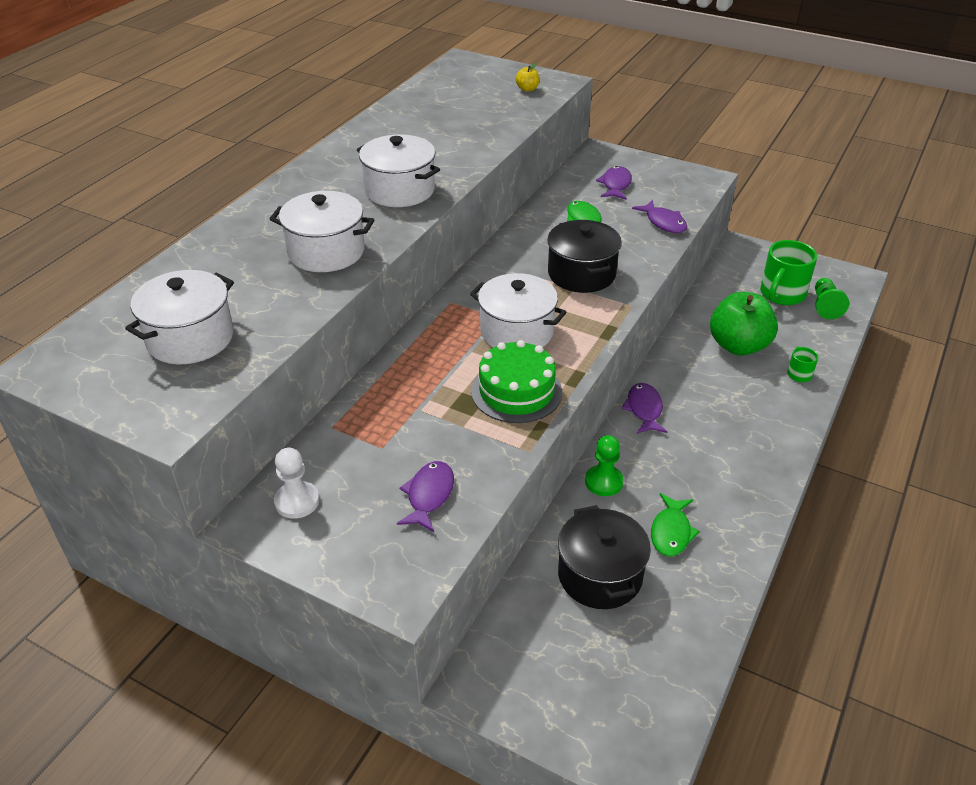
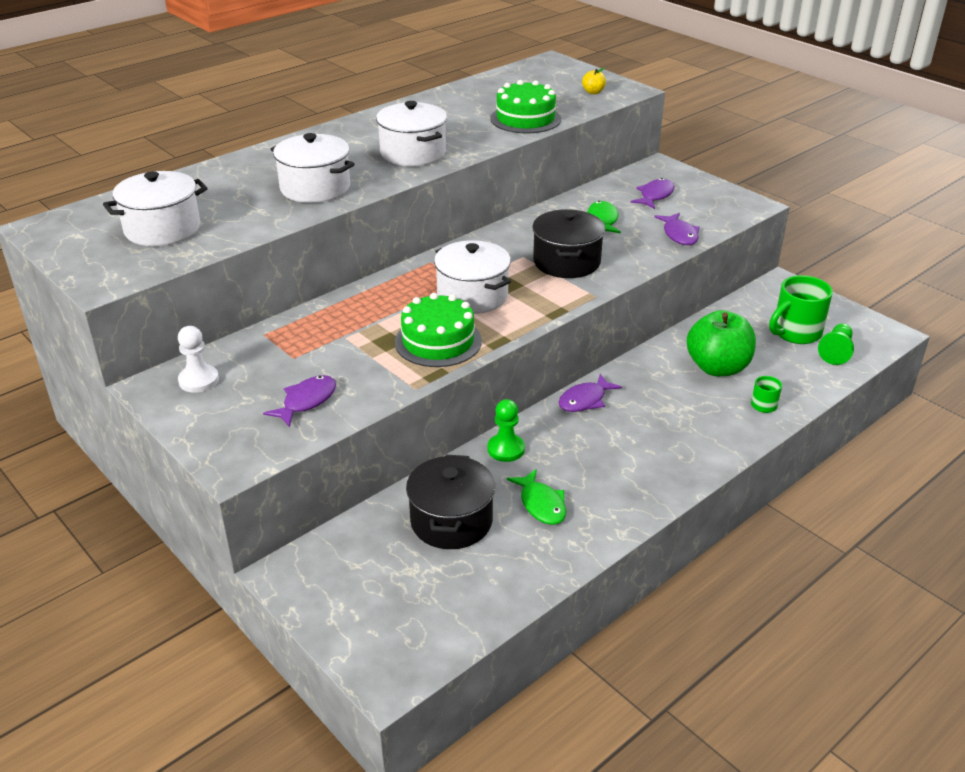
camera: 20 degrees right, 5 degrees down
purple fish [622,383,668,434] -> purple fish turned 150 degrees counterclockwise [559,374,622,412]
green fish [651,493,700,557] -> green fish turned 60 degrees counterclockwise [507,469,566,525]
none -> green cake [490,80,561,133]

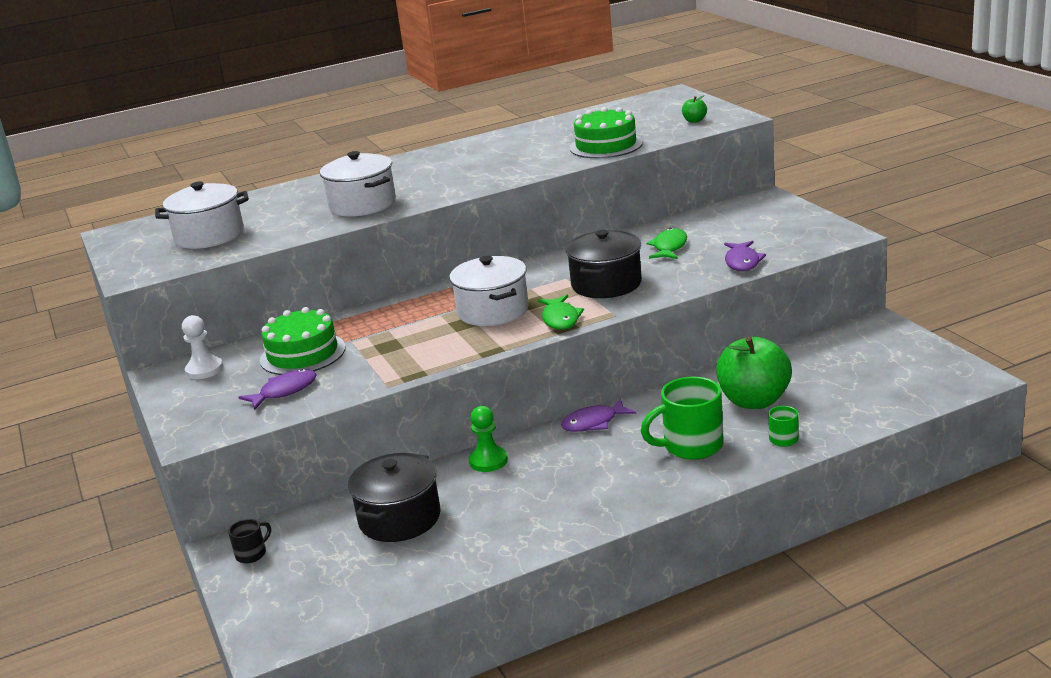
camera: 20 degrees right, 10 degrees down
white pot [376,101,447,166] -> none
green cake [395,293,482,367] -> green cake moved to [260,307,346,375]
green fish [507,469,566,525] -> green fish moved to [538,295,584,330]
yellow apple [582,68,606,94] -> green apple [682,95,707,123]
purple fish [631,178,675,209] -> none
green mug [769,275,833,344] -> green mug moved to [641,377,724,460]
green pawn [818,323,854,365] -> none
none -> black mug [228,519,271,563]

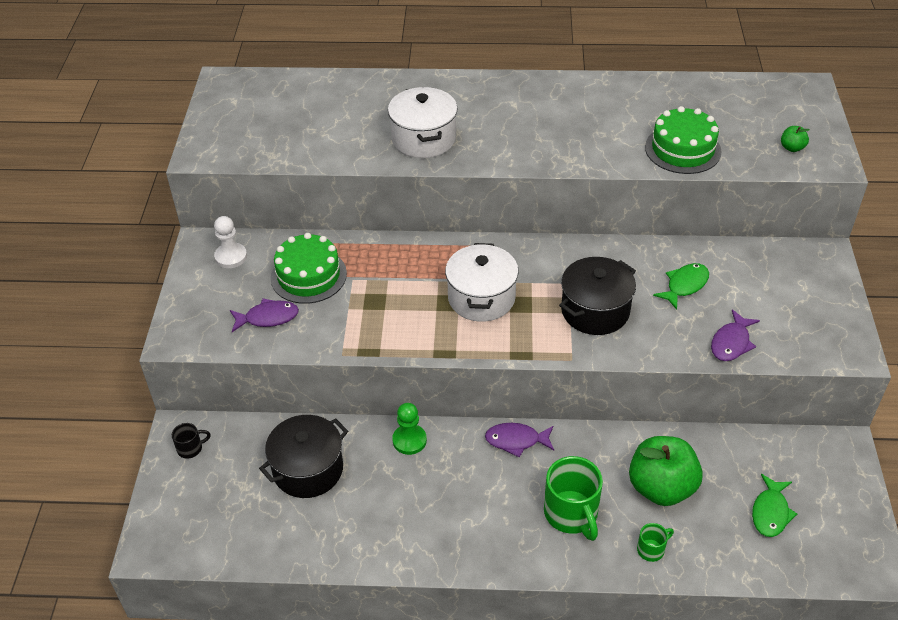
camera: 25 degrees right, 20 degrees up
white pot [155,182,249,249] -> none
green fish [538,295,584,330] -> green fish moved to [752,474,797,537]
green mug [641,377,724,460] -> green mug turned 120 degrees counterclockwise [544,456,603,541]

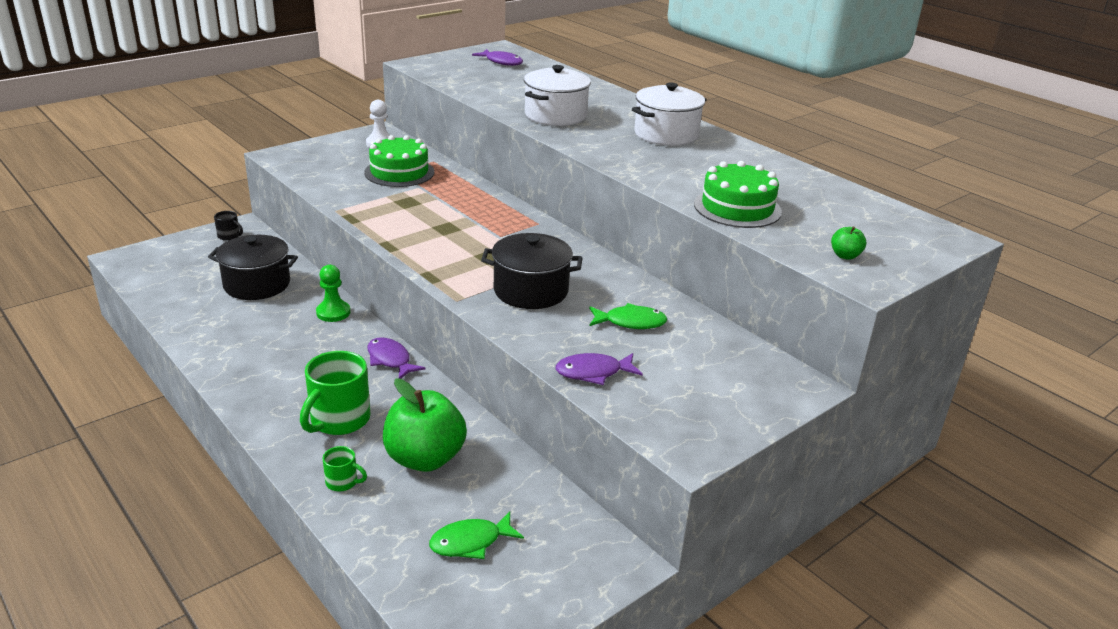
camera: 45 degrees right, 15 degrees down
purple fish [230,298,299,332] -> purple fish moved to [472,49,523,66]
white pot [445,243,519,322] -> white pot moved to [632,82,707,146]

